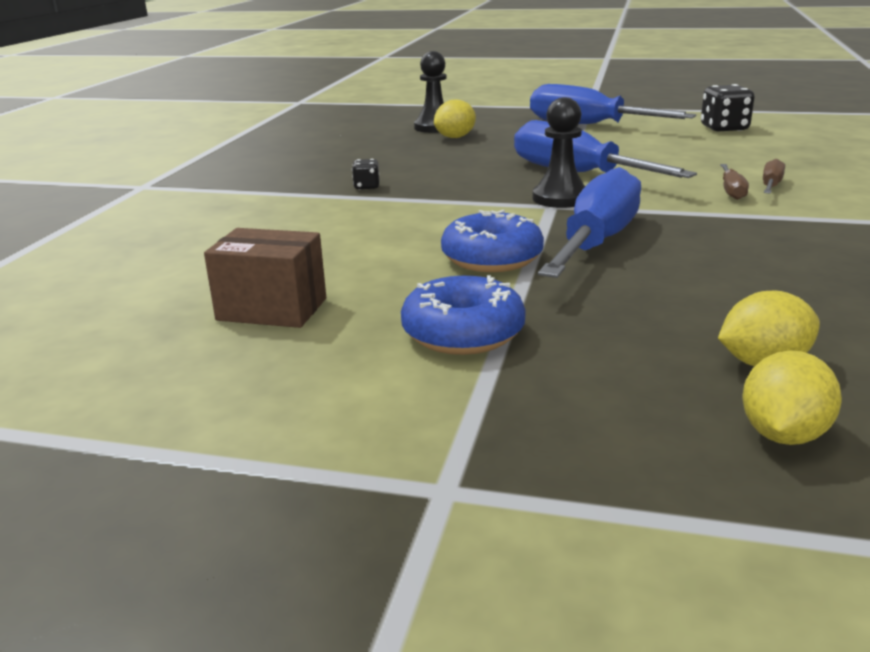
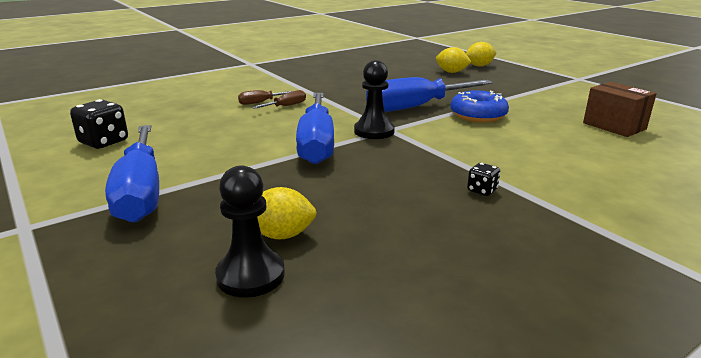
camera: 140 degrees left, 0 degrees up
blue donut [401,275,526,355] -> none

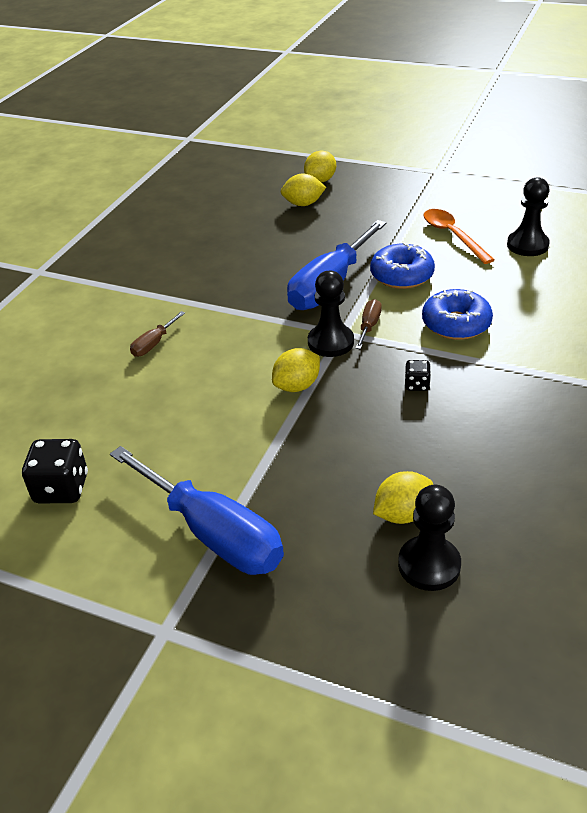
camera: 30 degrees left, 15 degrees up
brown screwdriver [252,90,306,109] -> brown screwdriver moved to [356,299,382,349]
blue screwdriver [296,93,334,164] -> yellow lemon [272,348,320,392]
black dice [467,163,500,196] -> black dice moved to [405,360,431,391]
brown box [583,82,657,137] -> black pawn [507,177,550,256]
none -> blue donut [422,289,493,340]
none -> orange spoon [424,209,495,264]

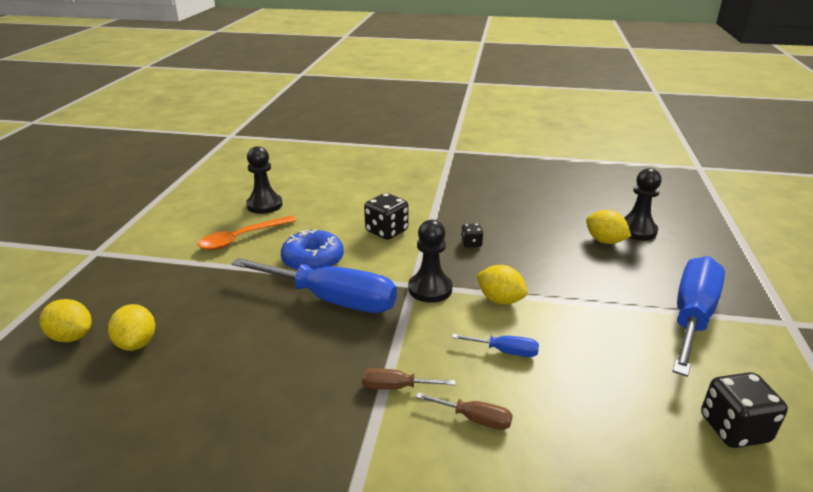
camera: 105 degrees left, 10 degrees down
brown screwdriver [356,299,382,349] -> brown screwdriver moved to [362,368,456,390]
blue donut [422,289,493,340] -> black dice [364,193,409,240]
none -> blue screwdriver [452,334,539,357]

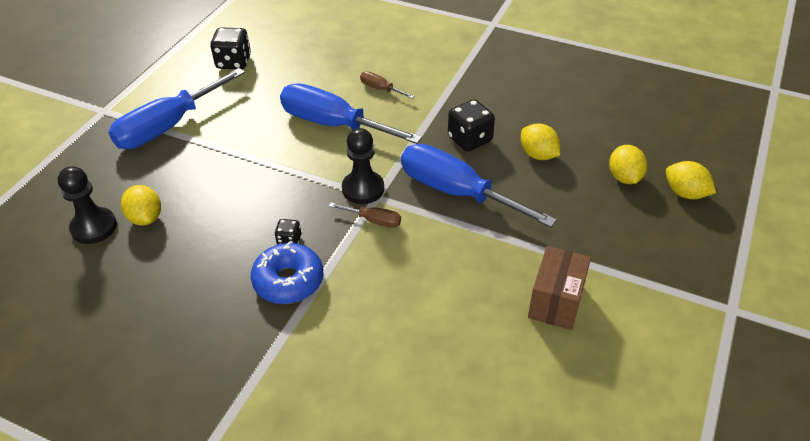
camera: 165 degrees left, 15 degrees up
orange spoon [198,215,297,250] -> brown box [528,246,591,330]
black pawn [246,146,282,214] -> none
blue donut [281,229,344,271] -> blue donut moved to [251,242,323,304]
brown screwdriver [362,368,456,390] -> brown screwdriver moved to [329,203,401,228]
black dice [364,193,409,240] -> black dice moved to [448,99,495,152]
blue screwdriver [452,334,539,357] -> blue screwdriver [280,83,422,144], size x2.32
yellow lemon [477,265,528,305] -> yellow lemon moved to [521,123,560,160]

